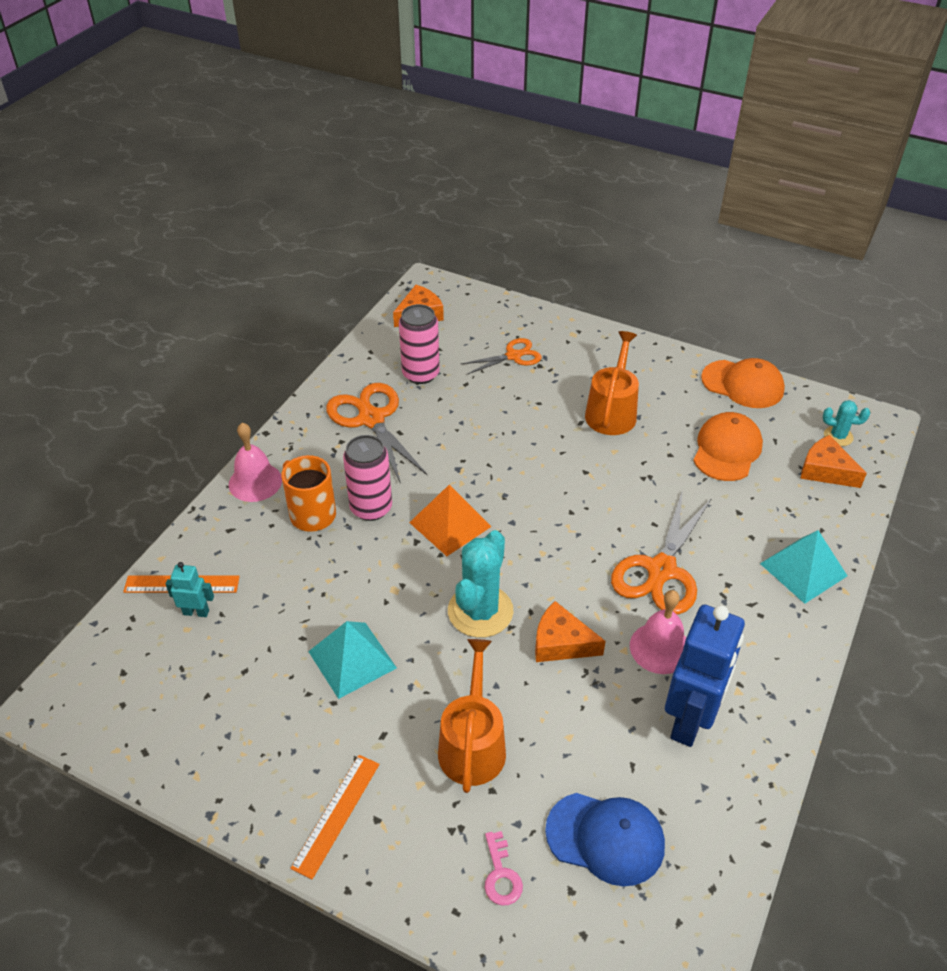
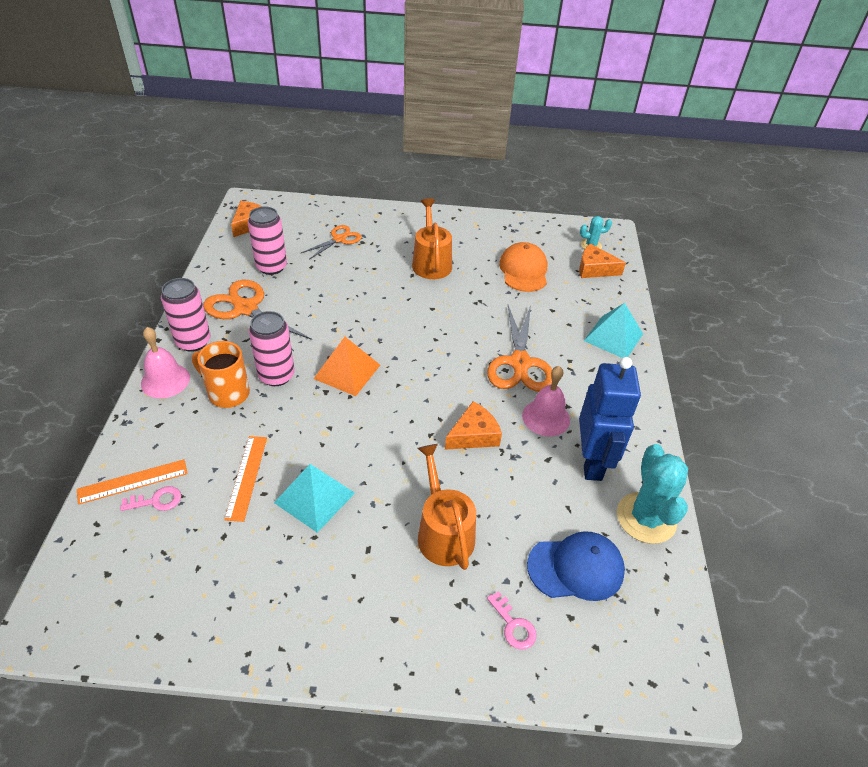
camera: 25 degrees left, 0 degrees up
turquoise robot [166,562,214,617] -> pink key [120,486,181,511]
orange ruler [290,755,380,879] -> orange ruler moved to [224,436,267,522]
turquoise cactus [448,530,513,638] -> turquoise cactus moved to [617,444,688,544]
orange cheese [535,601,606,662] -> orange cheese turned 150 degrees clockwise [445,401,502,450]
orange cap [701,358,785,408] -> none
none -> pink can [161,278,211,352]

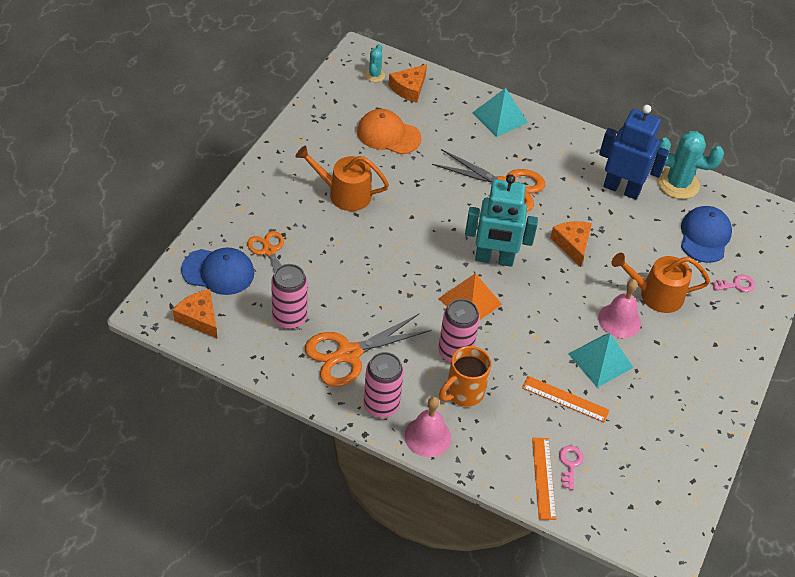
camera: 70 degrees left, 5 degrees up
pink bell [522,366,570,436] -> pink bell moved to [598,279,641,338]
none -> blue cap [181,247,254,295]
none -> turquoise robot [465,174,538,267]

